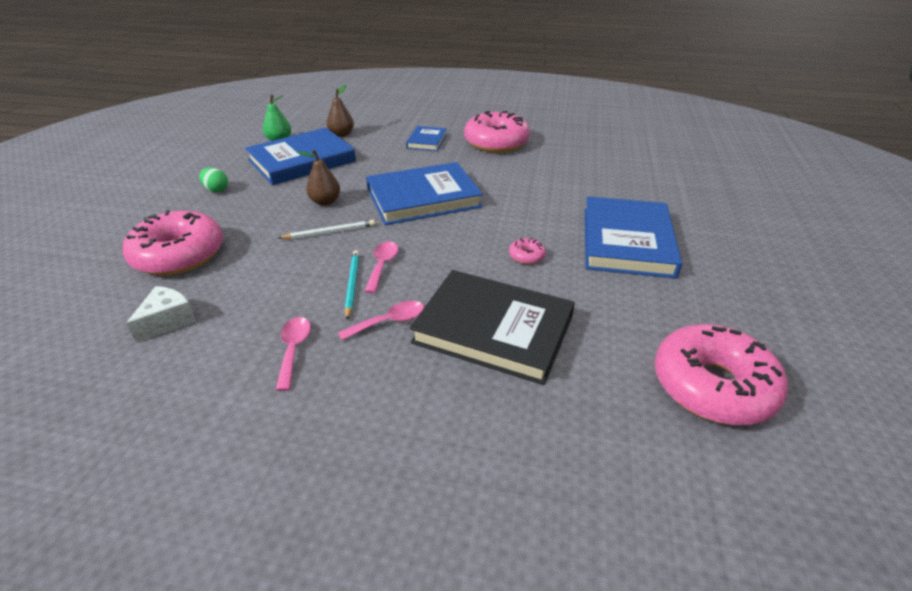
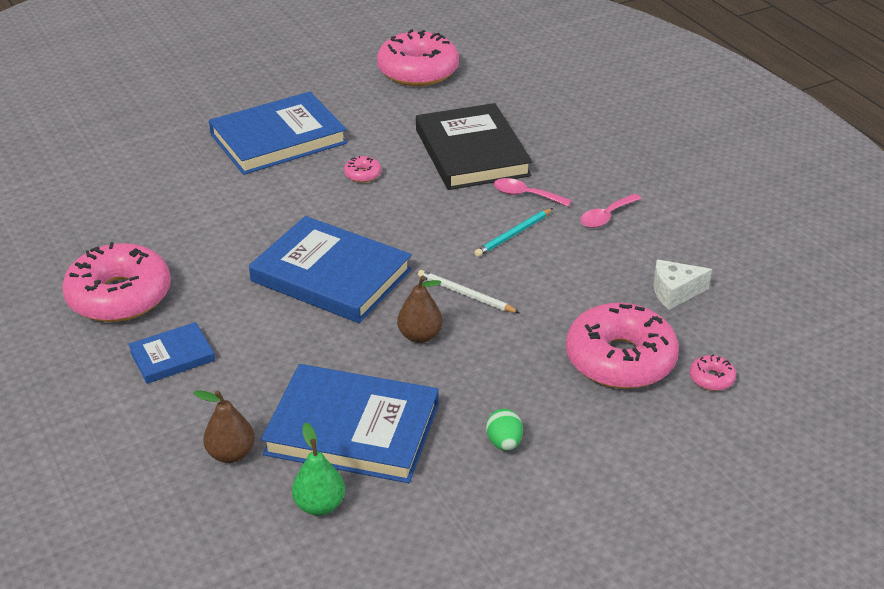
camera: 130 degrees left, 0 degrees up
pink spoon [365,242,399,293] -> none
none -> pink donut [690,354,736,391]

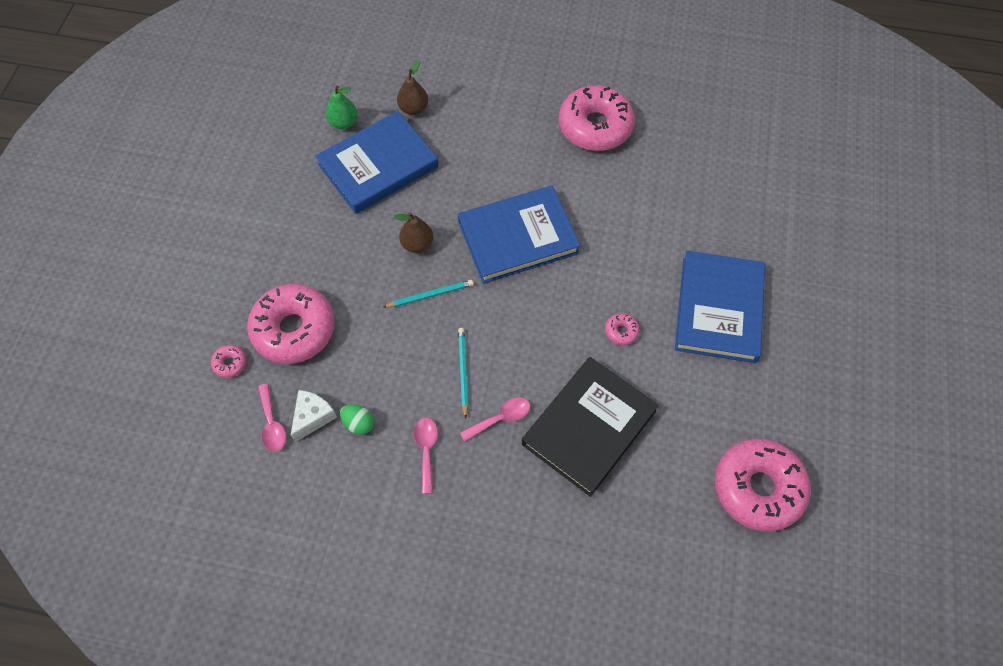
camera: 130 degrees right, 25 degrees up
blue book [128,322,215,384] -> none
black book [416,103,532,190] -> black book turned 75 degrees counterclockwise [522,357,659,497]
white pencil [418,270,520,313] -> turquoise pencil [383,280,474,307]
green egg [486,409,523,451] -> green egg moved to [340,404,374,435]
none -> pink spoon [258,384,286,452]

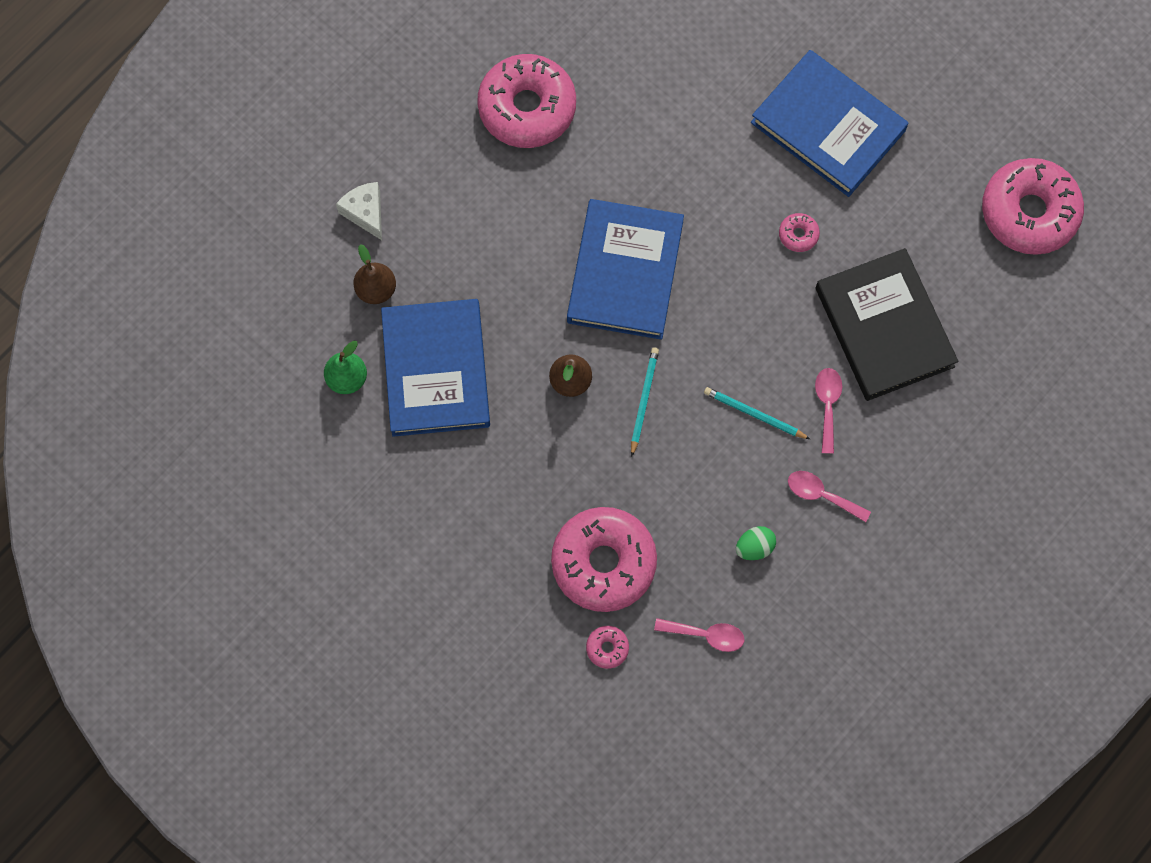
camera: 60 degrees left, 10 degrees up
white cheese [291,390,337,442] -> white cheese moved to [336,182,382,240]

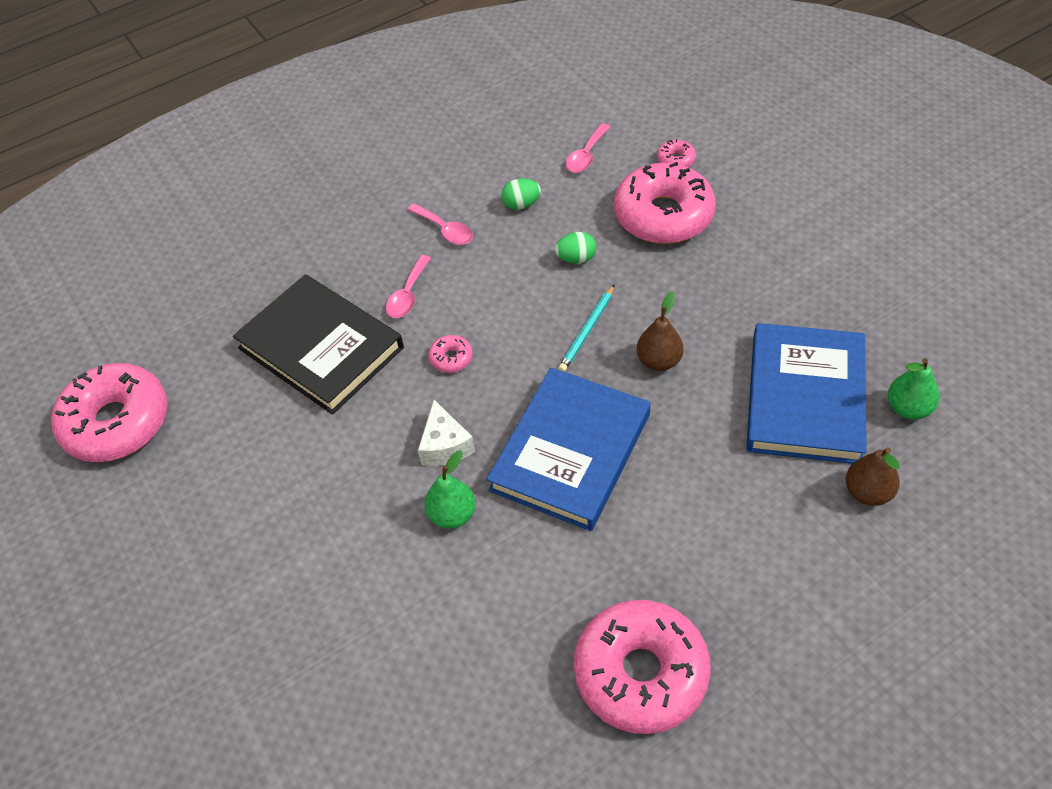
camera: 160 degrees left, 20 degrees down
white cheese [336,182,382,240] -> white cheese moved to [418,400,475,466]
pink spoon [654,618,744,652] -> pink spoon turned 90 degrees counterclockwise [565,123,611,173]
turquoise pencil [704,387,810,439] -> none
blue book [751,50,909,197] -> none
pink donut [779,213,820,252] -> pink donut moved to [428,335,473,373]
black book [816,248,958,401] -> black book turned 45 degrees counterclockwise [233,274,404,415]
none -> green pear [424,451,476,529]
none -> green egg [555,232,596,264]

